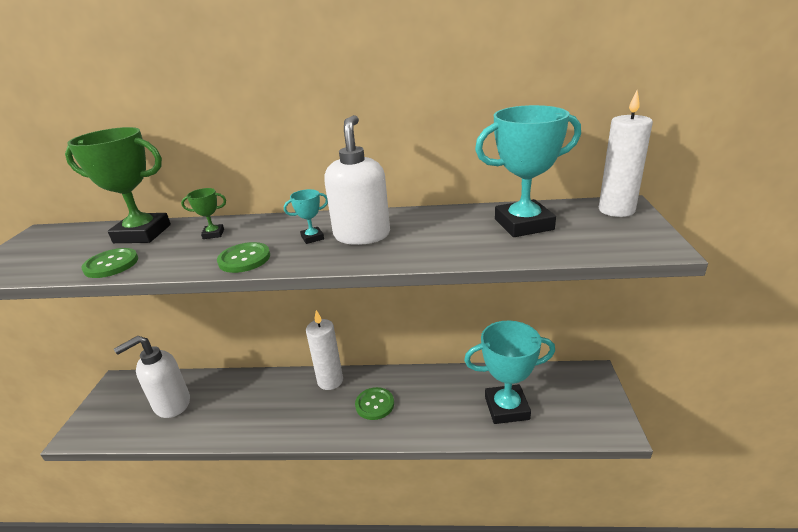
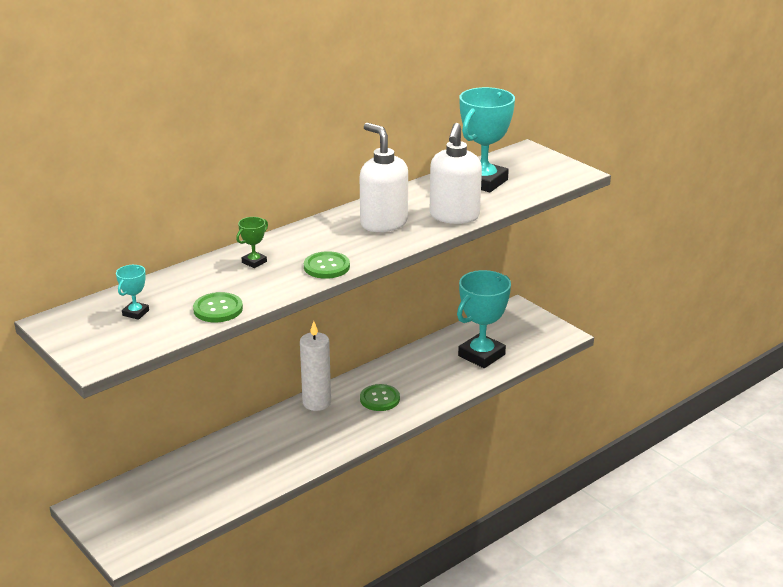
camera: 45 degrees left, 0 degrees up
green trophy [65,127,171,243] -> none
white soap dispenser [114,336,190,418] -> white soap dispenser moved to [430,123,482,224]
turquoise trophy [284,189,328,244] -> turquoise trophy moved to [116,265,149,320]
white candle [599,90,653,217] -> none

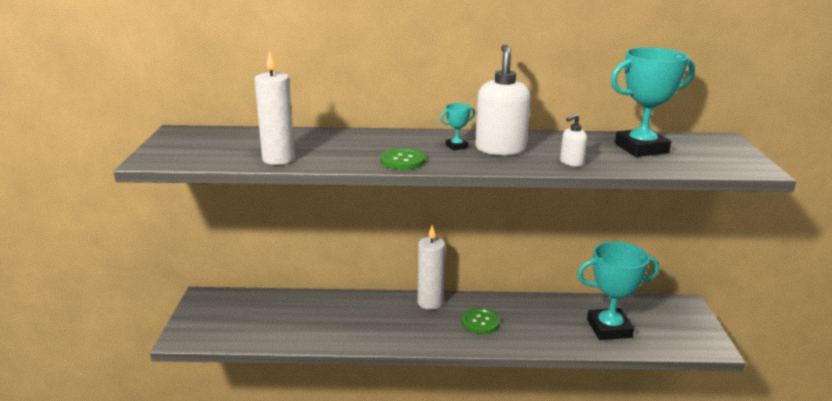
camera: 40 degrees right, 5 degrees down
turquoise trophy [116,265,149,320] -> turquoise trophy moved to [440,103,475,151]
green button [193,292,243,322] -> white candle [254,51,295,165]
green trophy [236,217,268,268] -> none
white soap dispenser [430,123,482,224] -> white soap dispenser [560,114,587,167], size x0.48

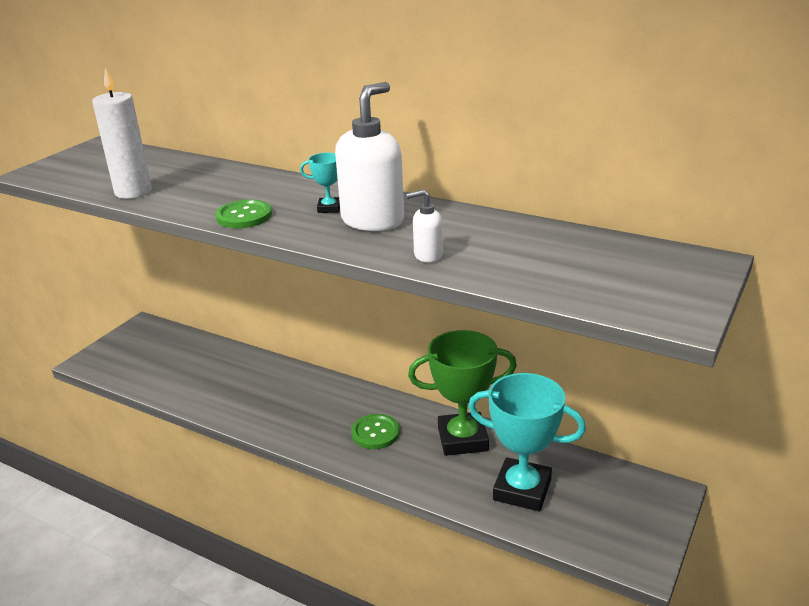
camera: 30 degrees right, 5 degrees up
white candle [418,225,445,310] -> none
turquoise trophy [611,47,695,157] -> none
none -> green trophy [408,330,517,456]

